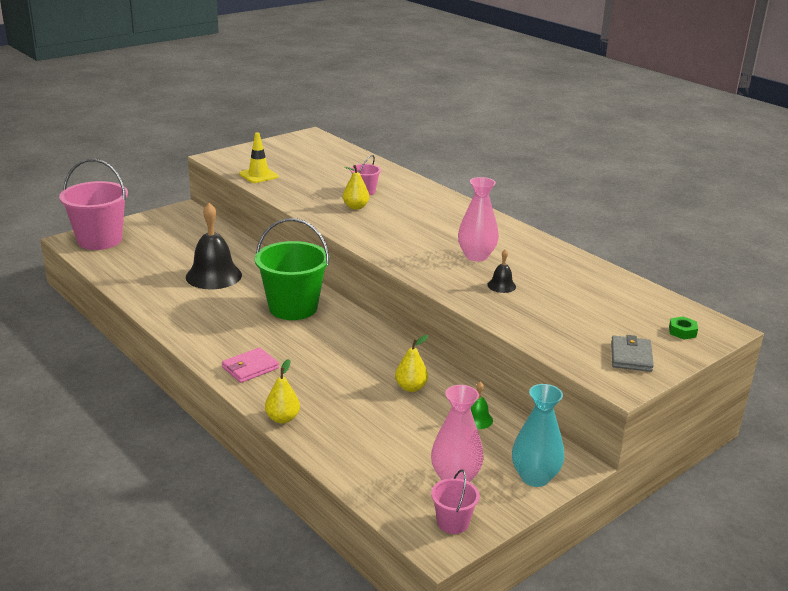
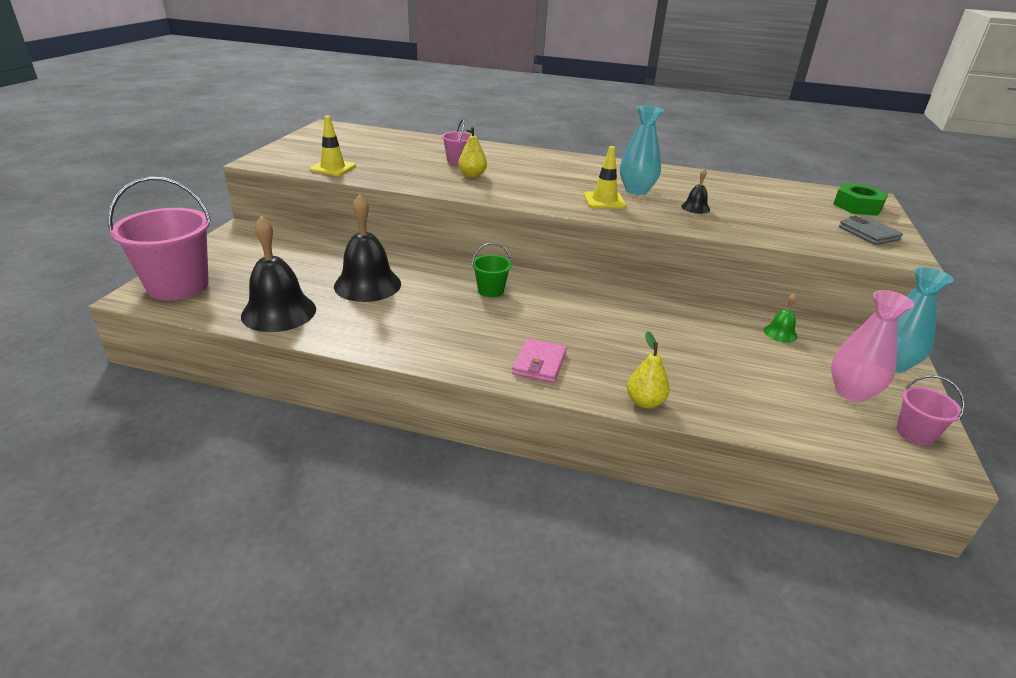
camera: 35 degrees left, 5 degrees up
green bucket [255,218,329,320] -> green bucket [472,243,512,297], size x0.48
yellow pear [395,335,428,392] -> none
pink vase [458,177,499,262] -> turquoise vase [620,106,664,195]
green nut [669,316,698,340] -> green nut [833,183,888,216], size x1.83
none -> black bell [241,216,316,332]
none -> yellow traffic cone [584,146,626,209]

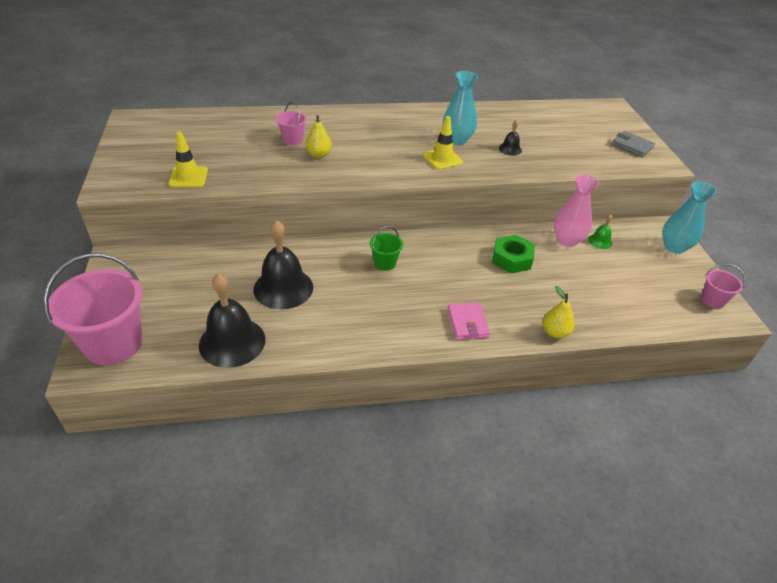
camera: 25 degrees left, 10 degrees up
pink vase [831,290,914,402] -> pink vase moved to [554,174,599,247]
green nut [833,183,888,216] -> green nut moved to [492,235,535,273]

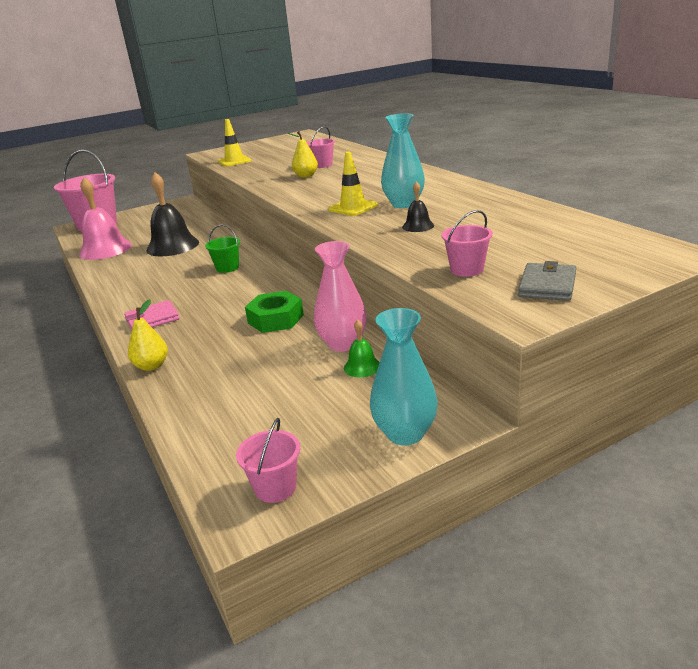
camera: 75 degrees right, 15 degrees down
black bell [199,273,265,368] -> pink bell [79,177,132,260]
none -> pink bucket [442,210,493,277]

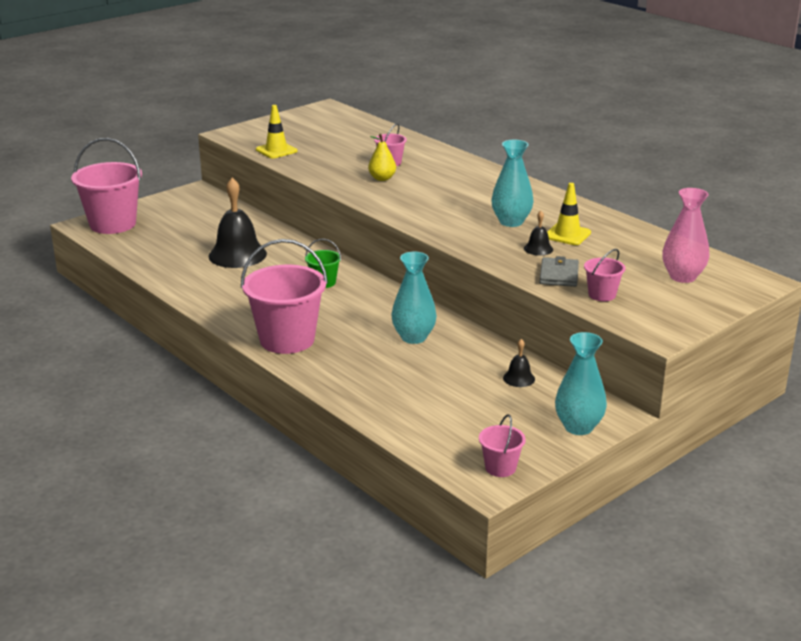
camera: 15 degrees left, 0 degrees up
pink bell [79,177,132,260] -> none
pink wallet [124,300,180,330] -> pink bucket [241,239,328,354]
yellow pear [128,299,168,371] -> none
green nut [245,291,304,333] -> turquoise vase [391,252,437,344]
pink vase [314,241,367,352] -> pink vase moved to [662,188,709,283]
yellow traffic cone [328,152,378,216] -> yellow traffic cone moved to [547,183,591,245]
green bell [344,320,380,377] -> black bell [503,339,535,387]
grey wallet [518,261,576,301] -> grey wallet moved to [539,256,579,287]

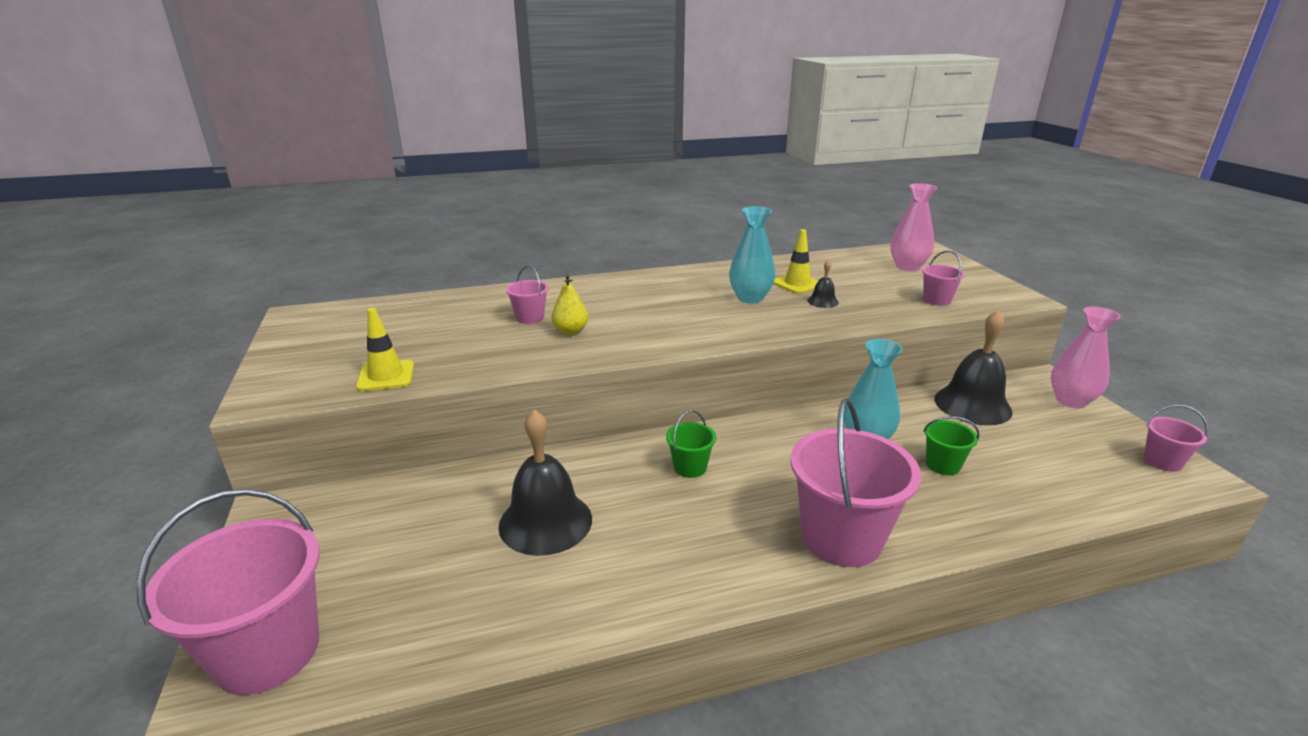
camera: 65 degrees left, 0 degrees up
black bell [503,339,535,387] -> black bell [935,310,1013,425], size x2.19
grey wallet [539,256,579,287] -> none
turquoise vase [555,332,607,435] -> pink vase [1051,307,1121,408]
none -> green bucket [923,416,980,475]

